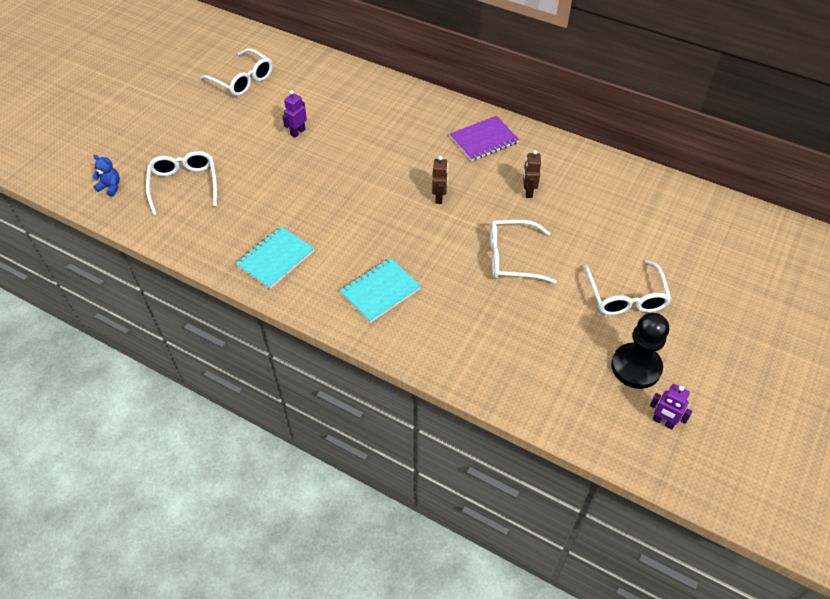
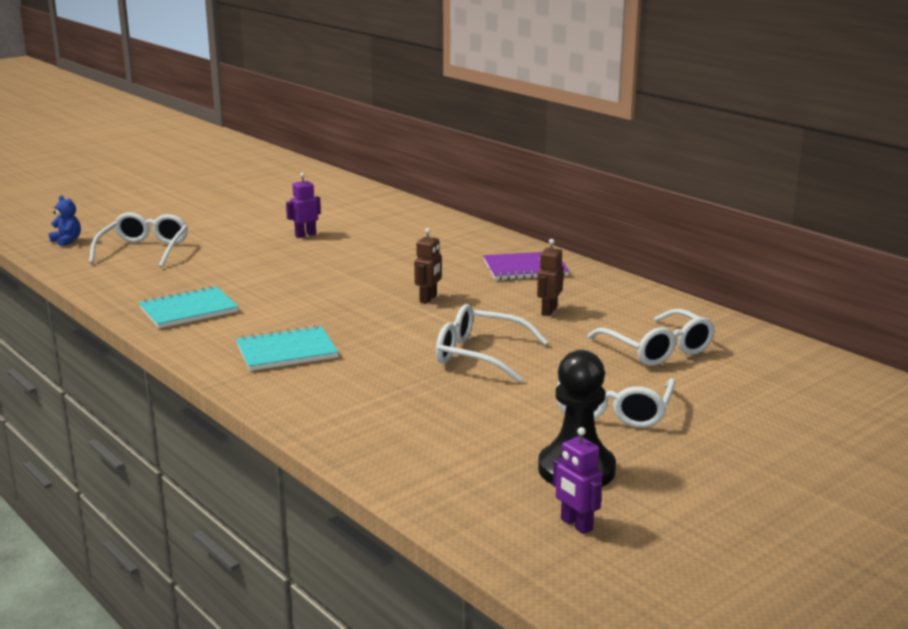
camera: 20 degrees right, 30 degrees down
white glasses [200,48,273,96] -> white glasses moved to [587,309,715,366]

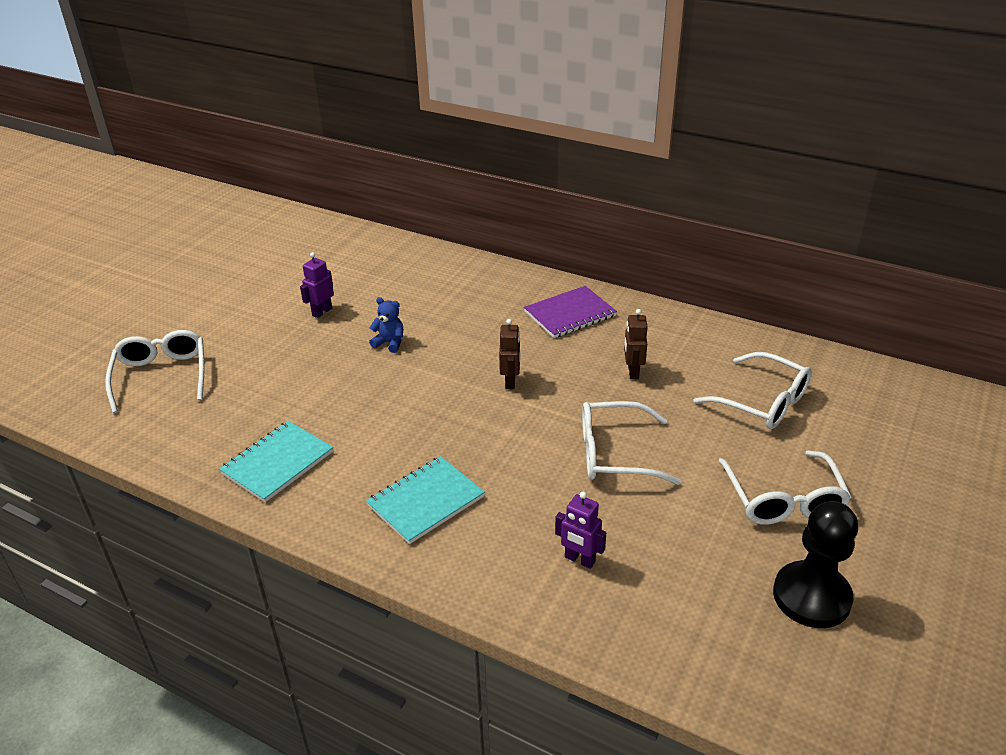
camera: 20 degrees left, 15 degrees up
blue teddy bear [49,195,81,246] -> blue teddy bear moved to [369,297,403,353]
purple robot [553,427,602,534] -> purple robot moved to [555,492,606,569]

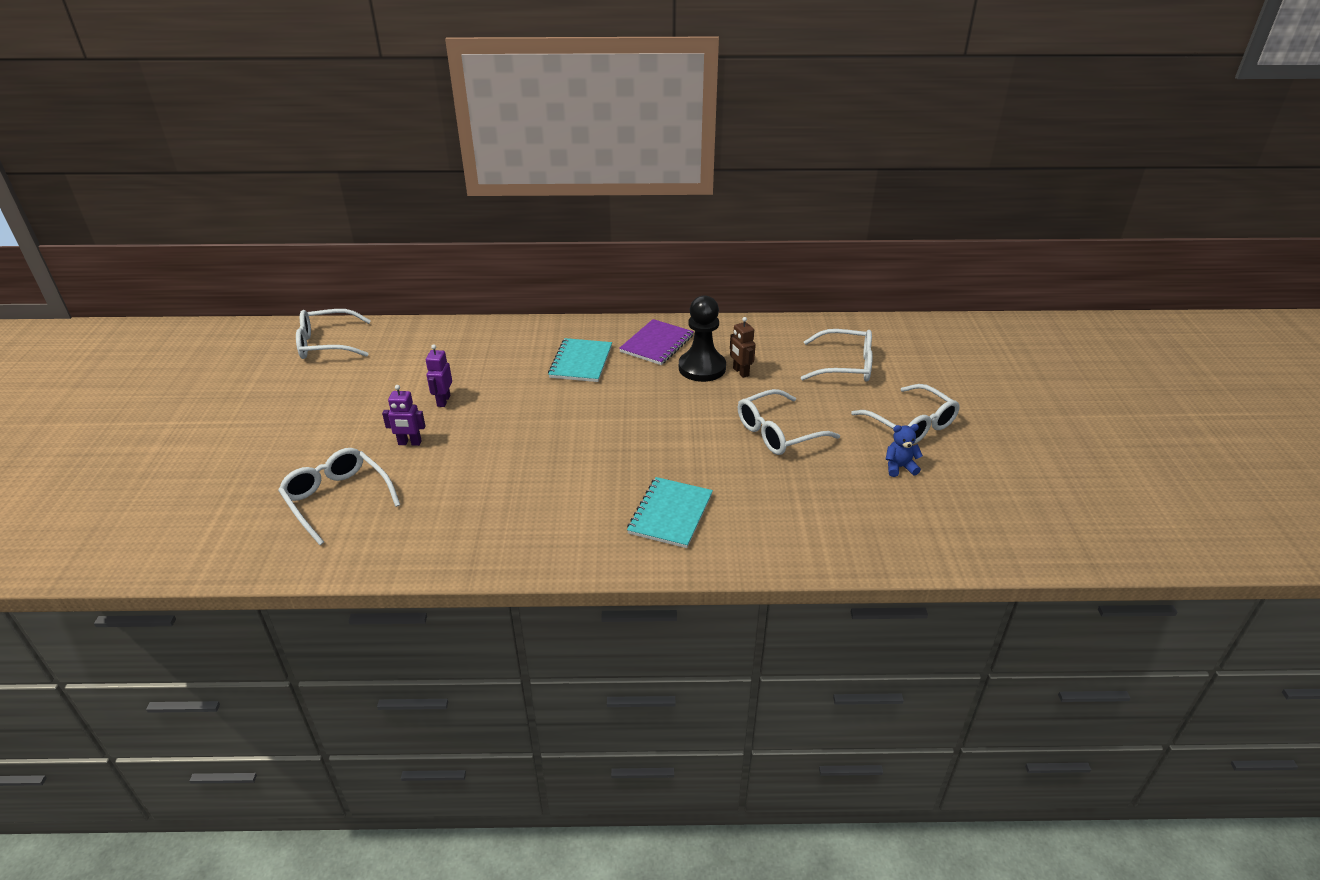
camera: 30 degrees left, 0 degrees up
turquoise notebook [219,421,333,502] -> turquoise notebook moved to [548,338,612,382]
blue teddy bear [369,297,403,353] -> blue teddy bear moved to [886,424,923,477]
brown robot [499,319,521,389] -> none
purple robot [555,492,606,569] -> purple robot moved to [382,385,425,446]
black pawn [773,501,858,628] -> black pawn moved to [679,295,726,382]
none -> white glasses [296,309,371,359]

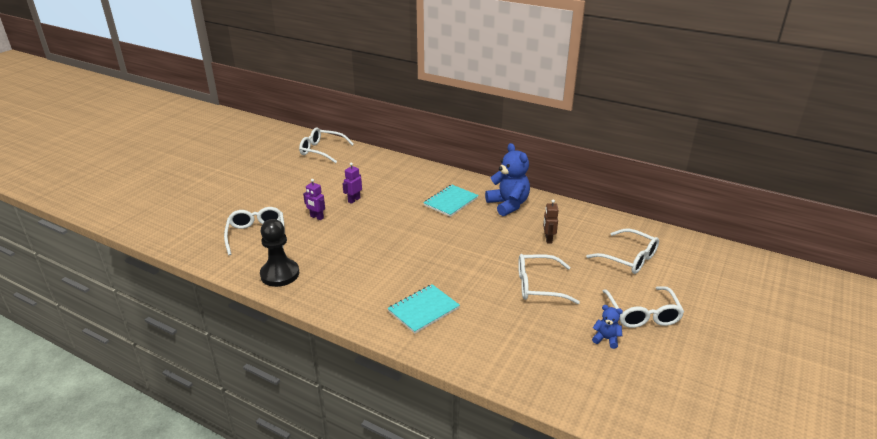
camera: 30 degrees right, 5 degrees down
purple notebook [619,319,694,365] -> blue teddy bear [485,143,530,216]
black pawn [679,295,726,382] -> black pawn moved to [260,219,299,287]

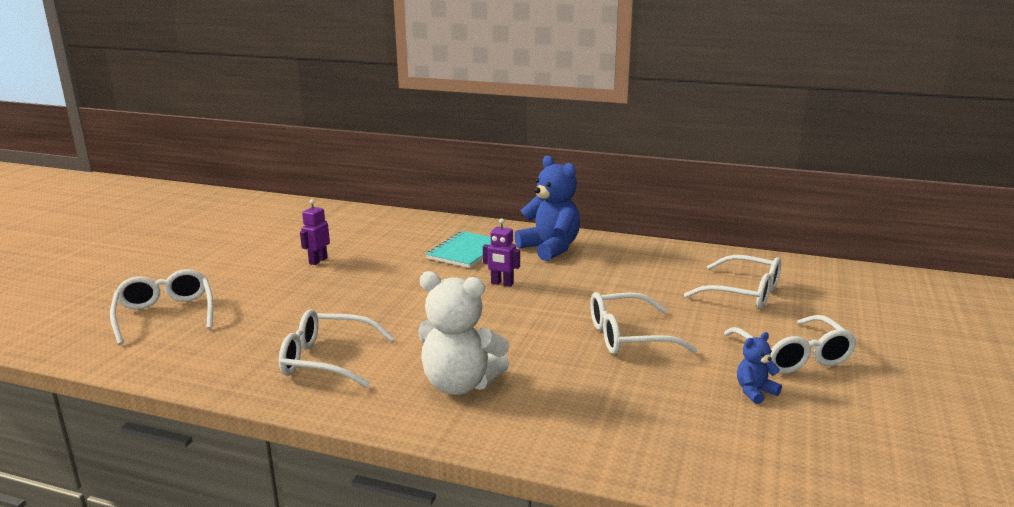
camera: 10 degrees left, 10 degrees down
black pawn [260,219,299,287] -> none
white glasses [299,128,354,163] -> white glasses moved to [279,309,395,388]
purple robot [303,179,325,220] -> purple robot moved to [483,218,520,287]
turquoise notebook [388,284,460,333] -> white teddy bear [418,271,509,395]
brown robot [543,199,559,244] -> none
blue teddy bear [592,305,623,349] -> blue teddy bear turned 45 degrees counterclockwise [737,332,782,404]

